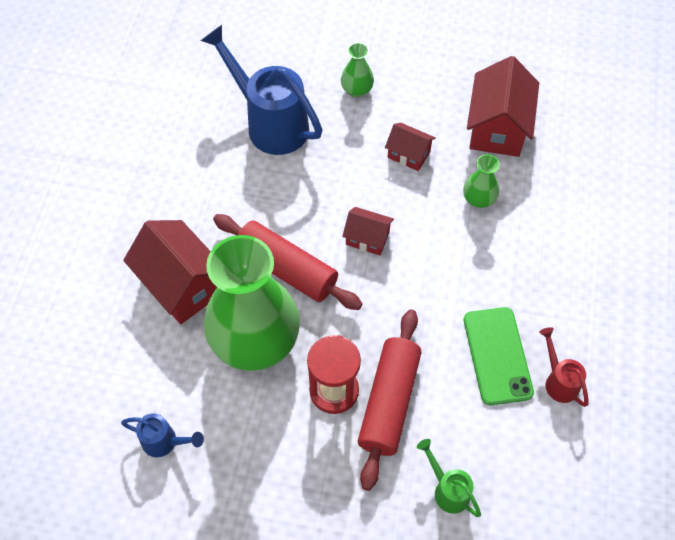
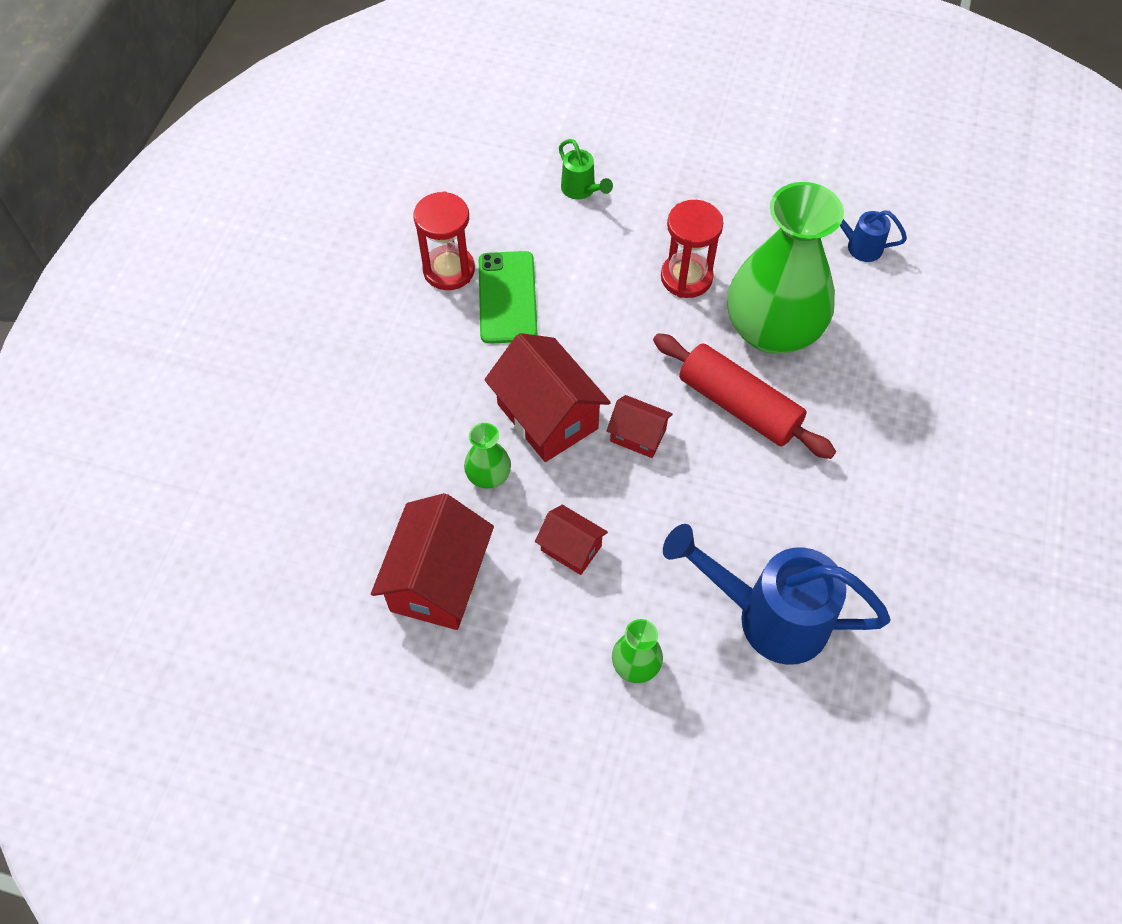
camera: 175 degrees left, 0 degrees up
red house [123,220,217,324] -> red house moved to [484,333,611,462]
blue watering can [201,25,323,155] -> blue watering can turned 150 degrees clockwise [663,524,891,665]
red rolling pin [358,309,421,491] -> none
red watering can [539,327,588,407] -> red hourglass [414,191,475,290]

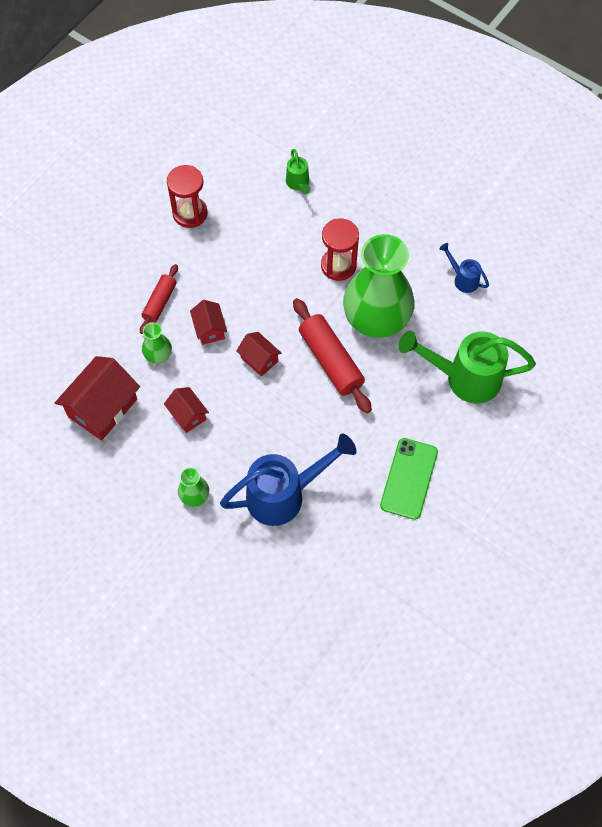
camera: 20 degrees right, 5 degrees up
green phone [479,251,538,344] -> green phone moved to [380,438,438,520]
red house [484,333,611,462] -> red house [190,300,227,345], size x0.55
blue watering can [663,524,891,665] -> blue watering can turned 120 degrees clockwise [220,434,356,526]
none -> red rolling pin [140,264,178,334]
none -> green watering can [399,331,536,403]

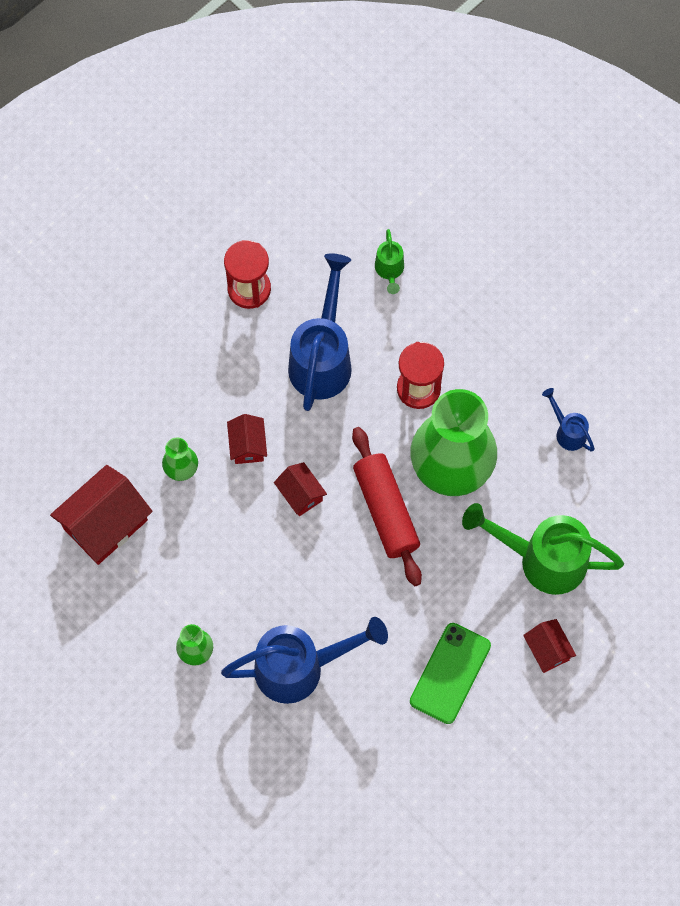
camera: 10 degrees right, 5 degrees up
red rolling pin [140,264,178,334] -> none
red house [164,387,209,433] -> red house moved to [523,619,576,673]
none -> blue watering can [288,254,352,411]

